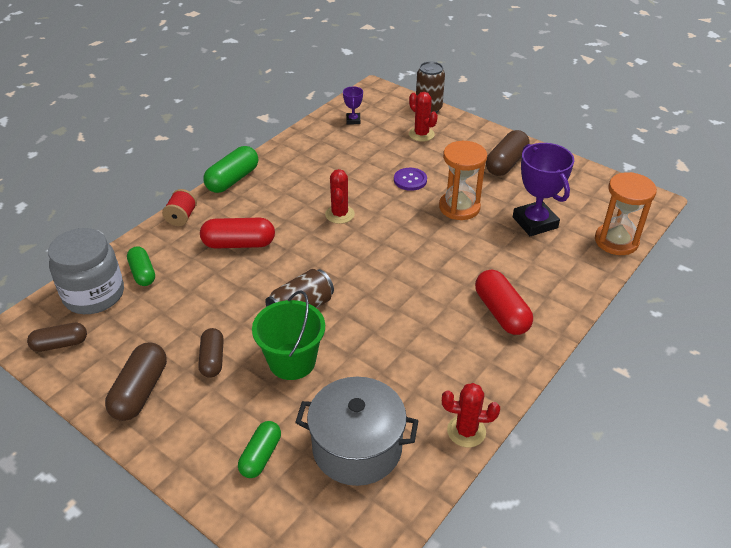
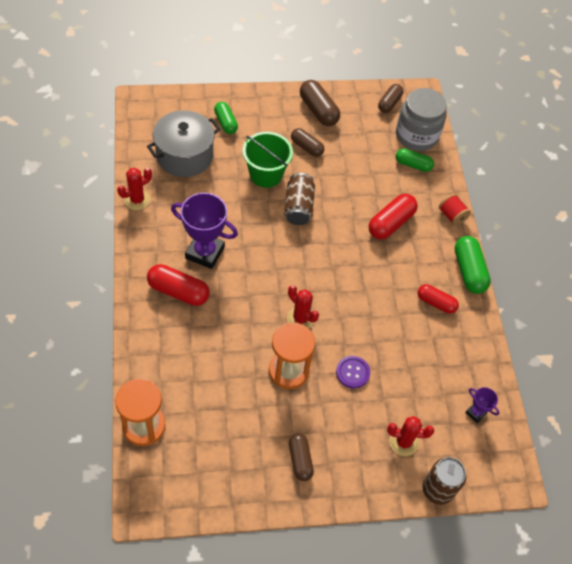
camera: 130 degrees right, 15 degrees up
red cactus [325,169,355,224] -> red cactus moved to [287,285,319,328]
brown capsule [486,130,530,176] -> brown capsule [289,433,314,481], size x0.67
purple trophy [513,143,574,236] -> purple trophy moved to [171,193,238,269]
none -> red capsule [418,284,459,314]

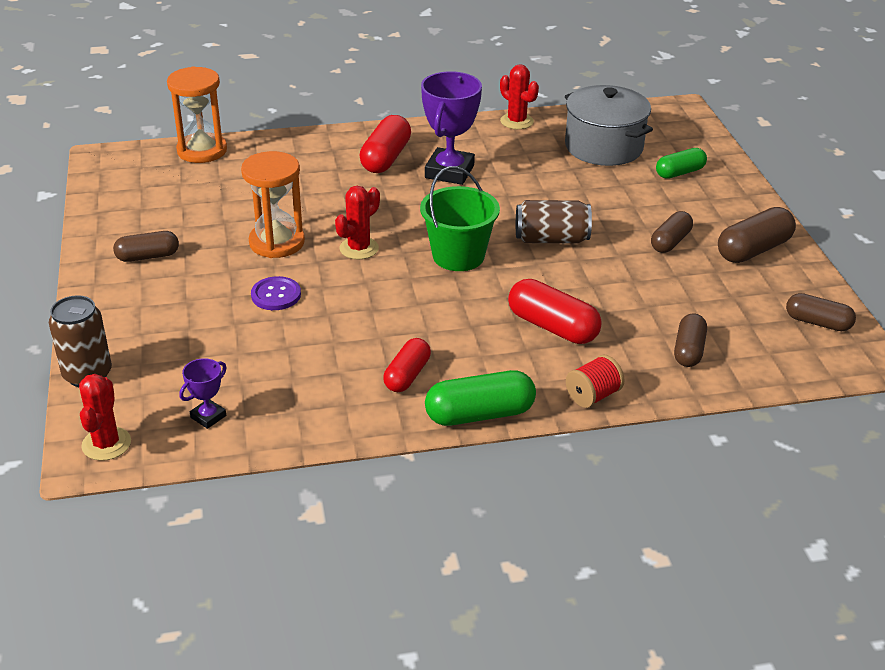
camera: 90 degrees right, 20 degrees down
green bucket [242,132,293,188] -> green bucket moved to [420,166,500,271]
red cactus [387,416,434,456] -> red cactus moved to [79,374,131,461]
grey jar [396,88,447,151] -> none
green capsule [396,148,434,172] -> brown capsule [674,313,707,367]

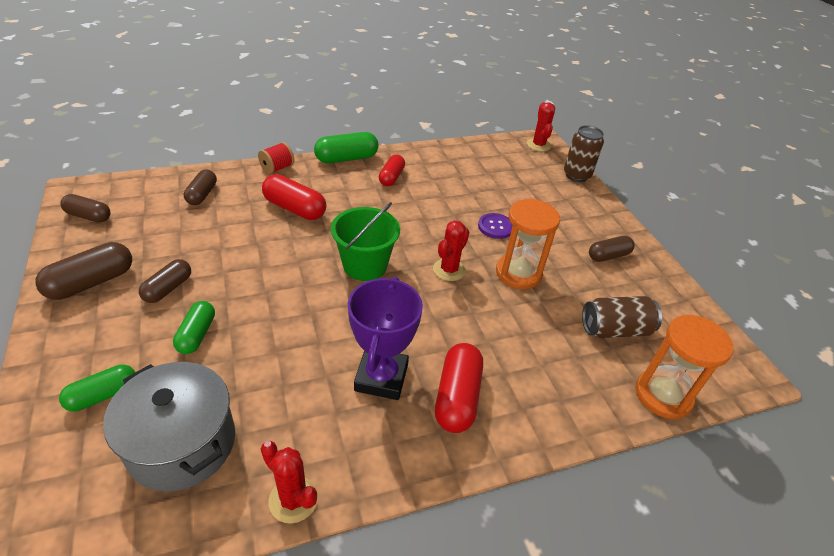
camera: 170 degrees right, 5 degrees up
purple trophy [179,358,227,429] -> none
brown can [516,200,592,243] -> brown can moved to [582,296,662,338]
none -> green capsule [173,301,215,354]

